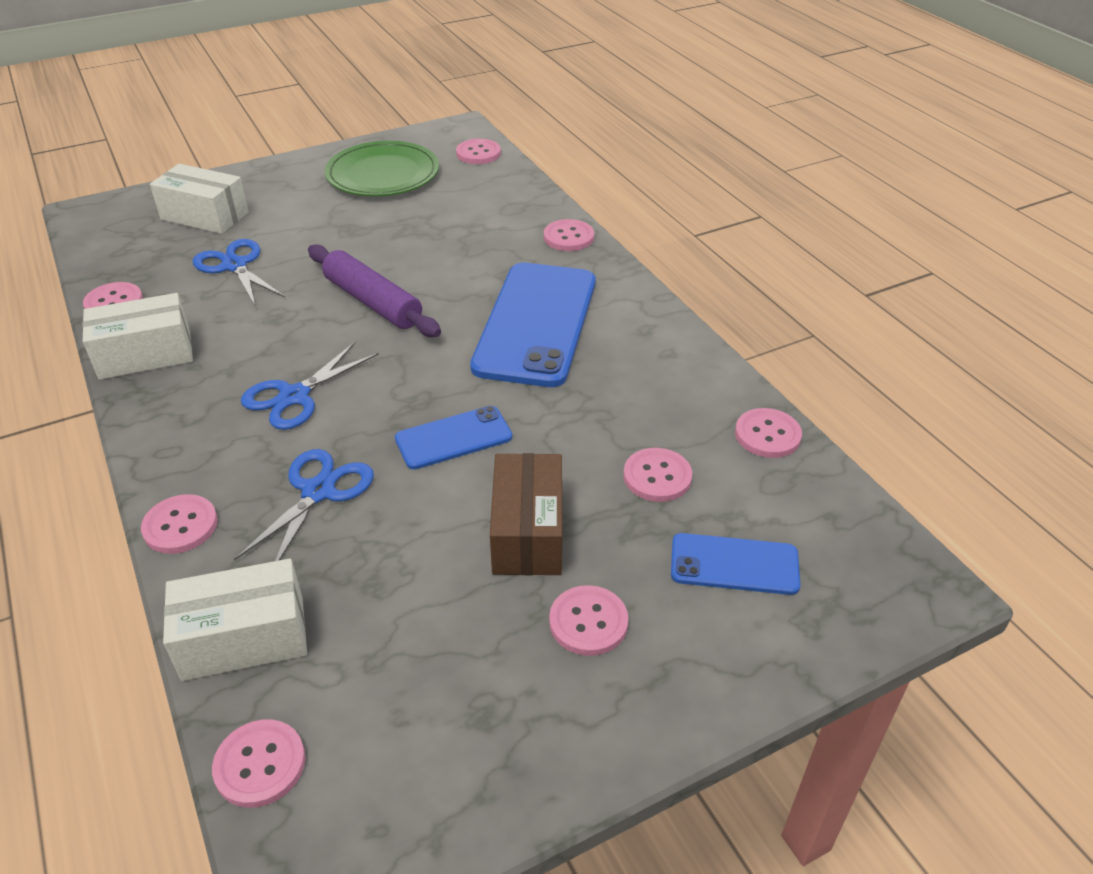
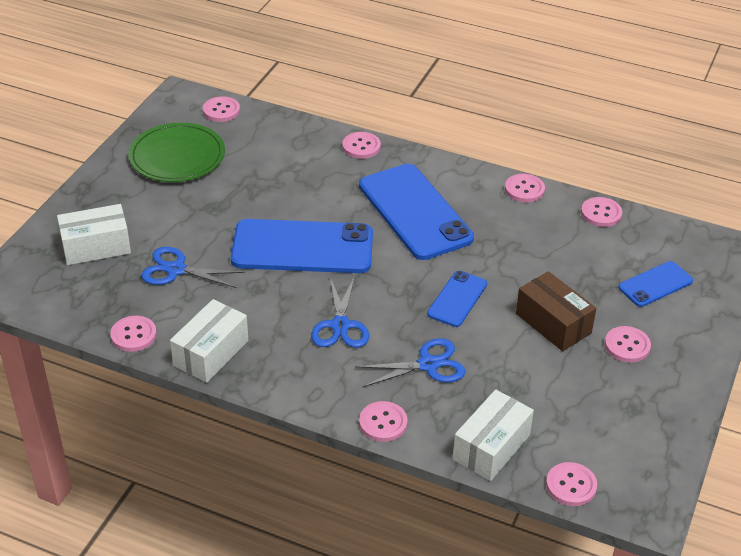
camera: 40 degrees left, 0 degrees up
blue scissors [234,449,374,561] -> blue scissors turned 90 degrees clockwise [355,338,466,387]
purple rolling pin [308,244,441,337] -> blue phone [231,219,373,273]
pink button [623,448,692,502] -> pink button moved to [505,174,545,202]

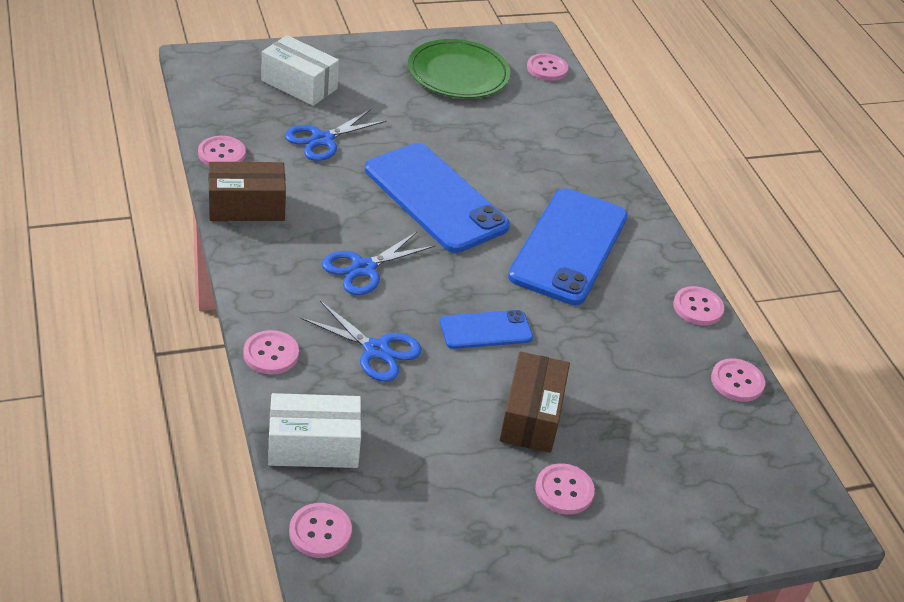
camera: 45 degrees right, 0 degrees up
blue scissors [141,247,245,288] -> blue scissors turned 105 degrees counterclockwise [285,109,387,161]
white box [170,299,248,383] -> brown box [209,162,286,221]
pink button [342,132,381,159] -> none
blue phone [618,261,693,307] -> none

